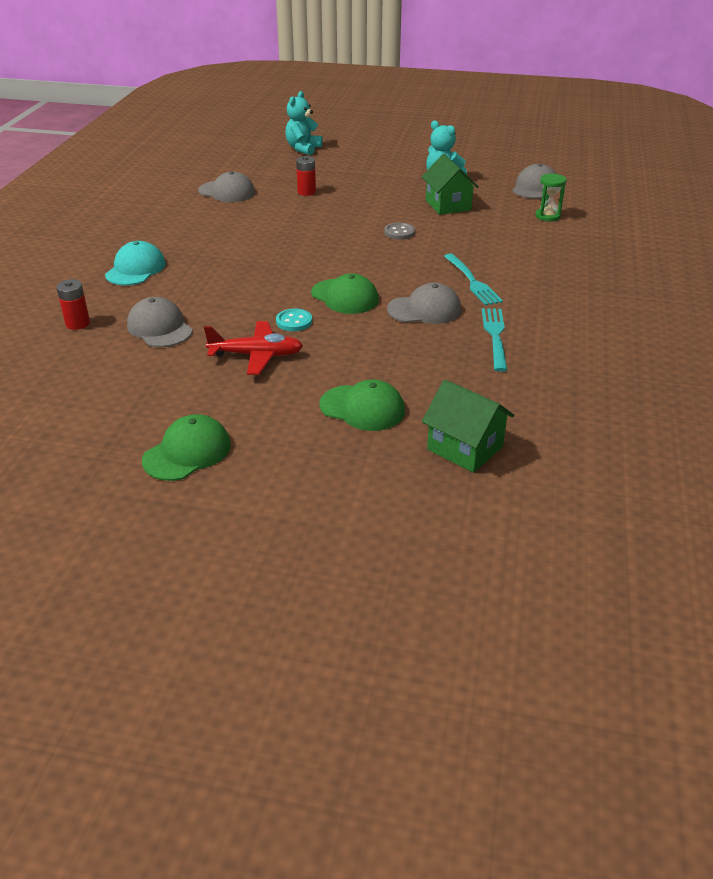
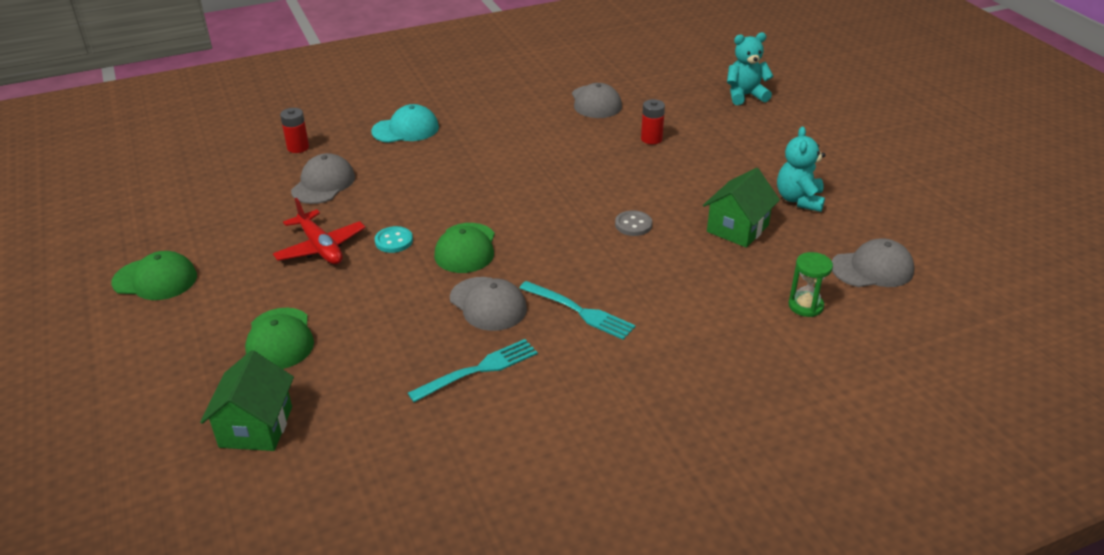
camera: 55 degrees right, 0 degrees up
turquoise fork [444,253,503,306] -> turquoise fork turned 90 degrees counterclockwise [519,281,636,340]

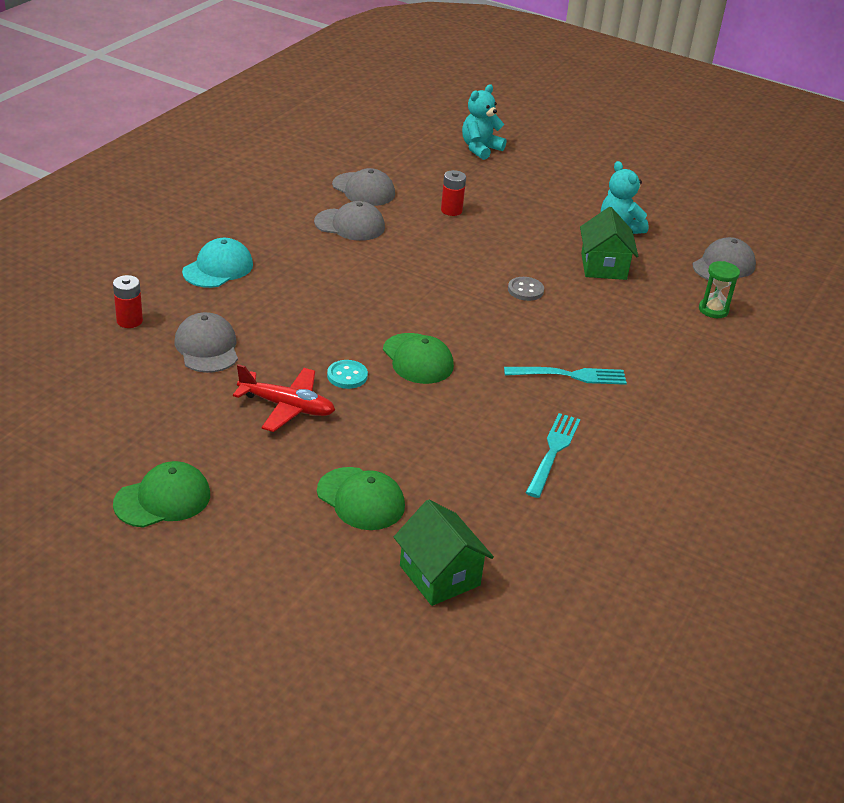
camera: 40 degrees left, 0 degrees up
grey cap [450,277,527,331] -> grey cap moved to [314,201,385,241]

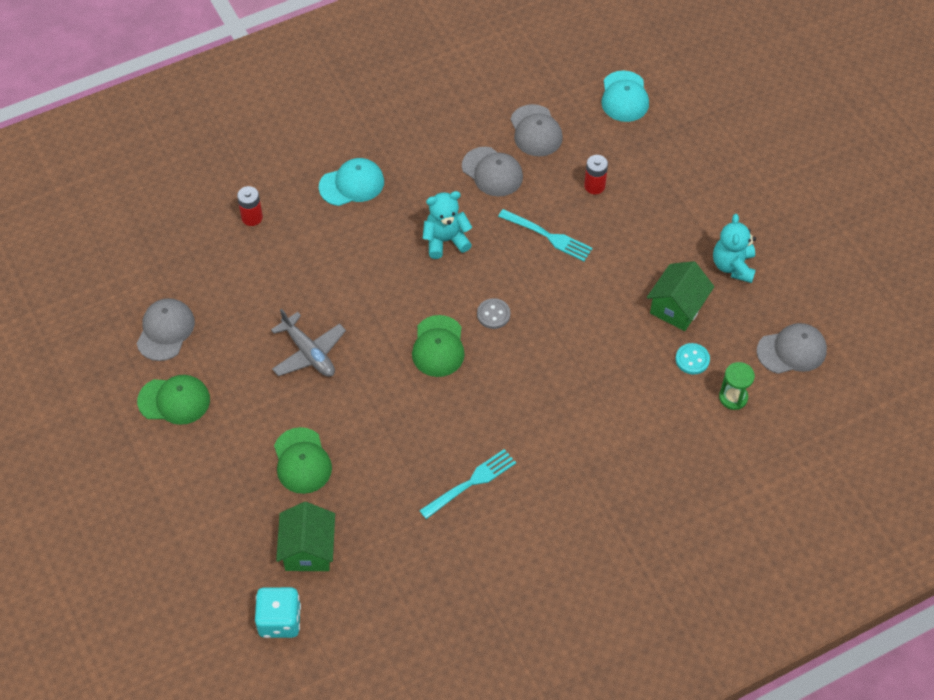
camera: 35 degrees right, 20 degrees up
grey cap [175,312,238,373] -> grey cap moved to [137,298,195,361]
red plane [233,364,335,432] -> grey plane [271,308,346,377]
turquoise button [327,360,368,389] -> turquoise button moved to [676,343,710,374]
turquoise teddy bear [462,84,506,160] -> turquoise teddy bear moved to [423,191,472,259]
turquoise fork [504,367,627,385] -> turquoise fork moved to [498,209,593,261]
grey button [508,277,544,301] -> grey button moved to [477,298,510,329]
none -> turquoise dice [255,587,301,638]
none -> turquoise cap [601,71,649,122]

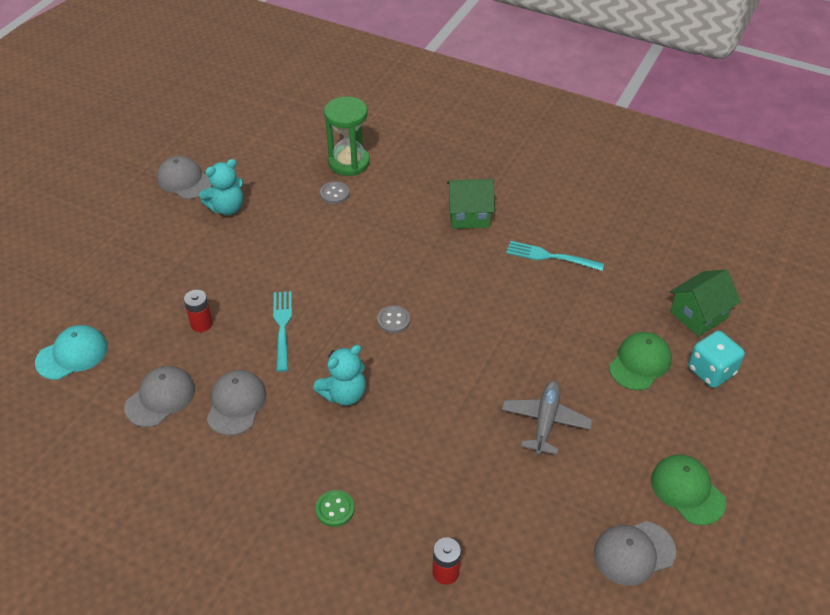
camera: 125 degrees left, 10 degrees down
turquoise dice [255,587,301,638] -> turquoise dice moved to [688,331,745,388]
turquoise cap [319,158,384,206] -> green button [316,490,355,527]
green cap [412,315,465,377] -> none
turquoise teddy bear [423,191,472,259] -> turquoise teddy bear turned 75 degrees counterclockwise [313,345,366,406]
green house [647,261,714,331] -> green house moved to [447,179,495,229]
turquoise button [676,343,710,374] -> grey button [320,181,350,204]
green hourglass [719,362,755,410] -> green hourglass [324,96,370,176], size x1.73
grey cap [757,323,827,374] -> grey cap moved to [157,156,212,199]

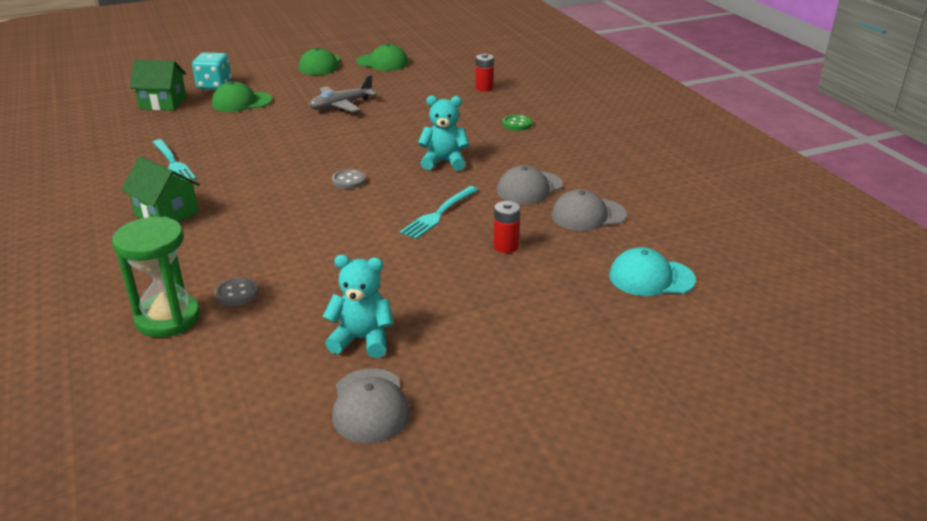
camera: 140 degrees left, 15 degrees down
grey cap [594,521,676,586] -> green cap [356,44,408,71]

